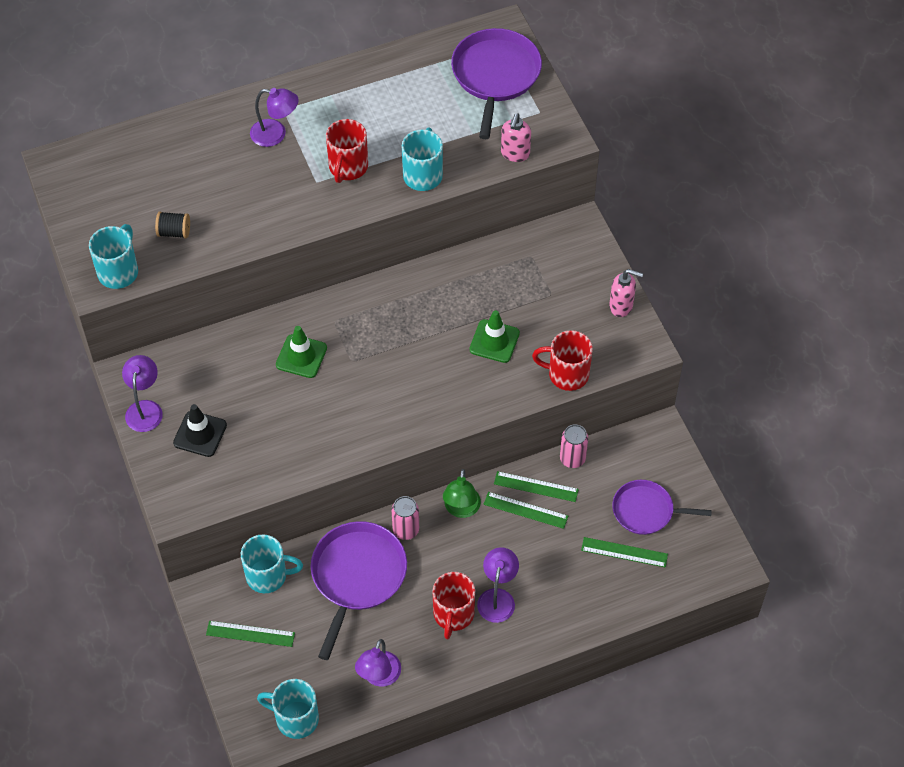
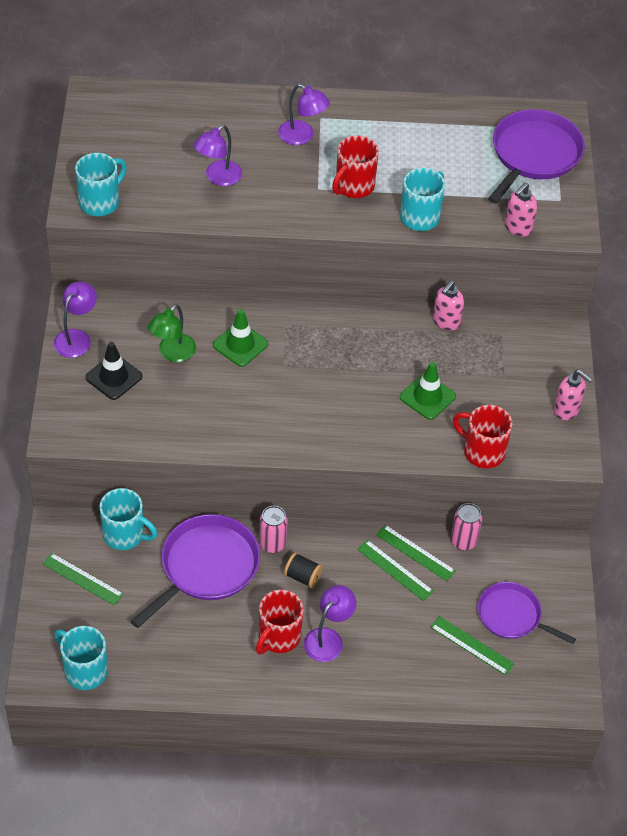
camera: 20 degrees right, 5 degrees down
black spool [155,211,190,239] -> black spool moved to [284,552,323,588]
purple lamp [355,639,401,687] -> purple lamp moved to [193,125,242,186]
green lamp [443,469,481,518] -> green lamp moved to [148,304,196,362]
none -> pink soap dispenser [433,281,464,331]

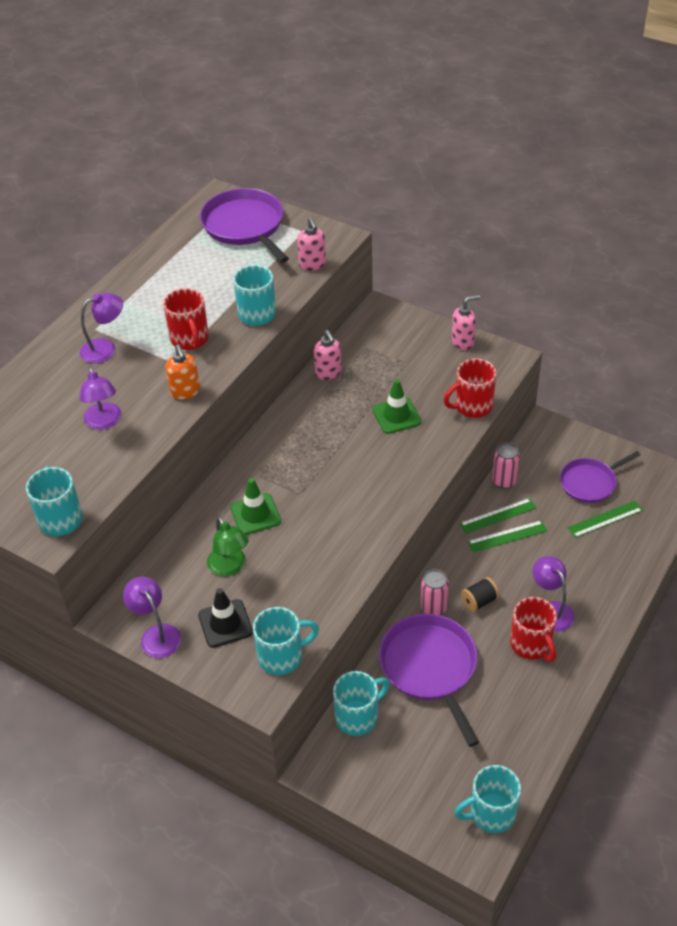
camera: 55 degrees left, 5 degrees down
green ruler [43,553,124,606] -> none
none -> orange soap dispenser [165,344,200,400]
none -> turquoise mug [253,607,319,675]

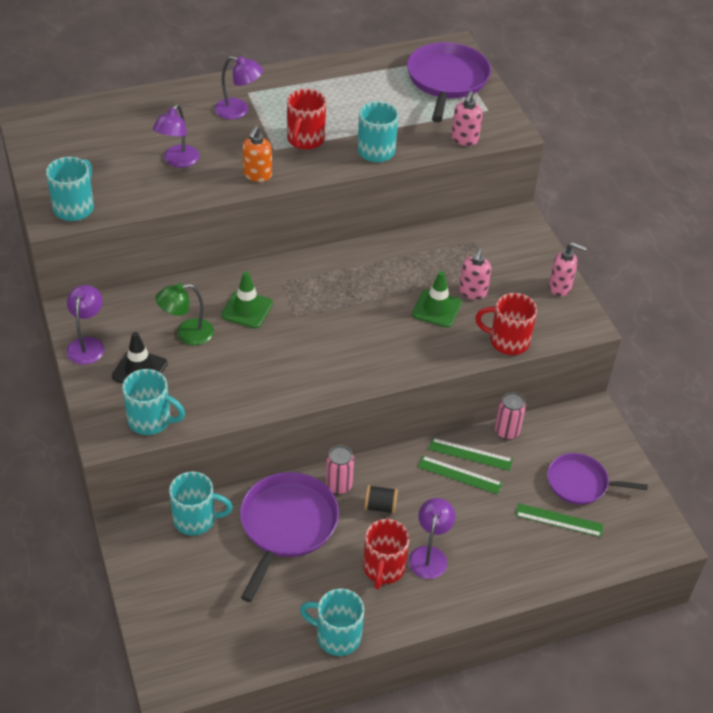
camera: 35 degrees right, 0 degrees up
green lamp [207,517,249,576] -> green lamp turned 60 degrees clockwise [155,283,214,346]
pink soap dispenser [314,330,342,380] -> pink soap dispenser moved to [459,248,491,300]
turquoise mug [454,765,521,833] -> turquoise mug moved to [300,589,364,656]

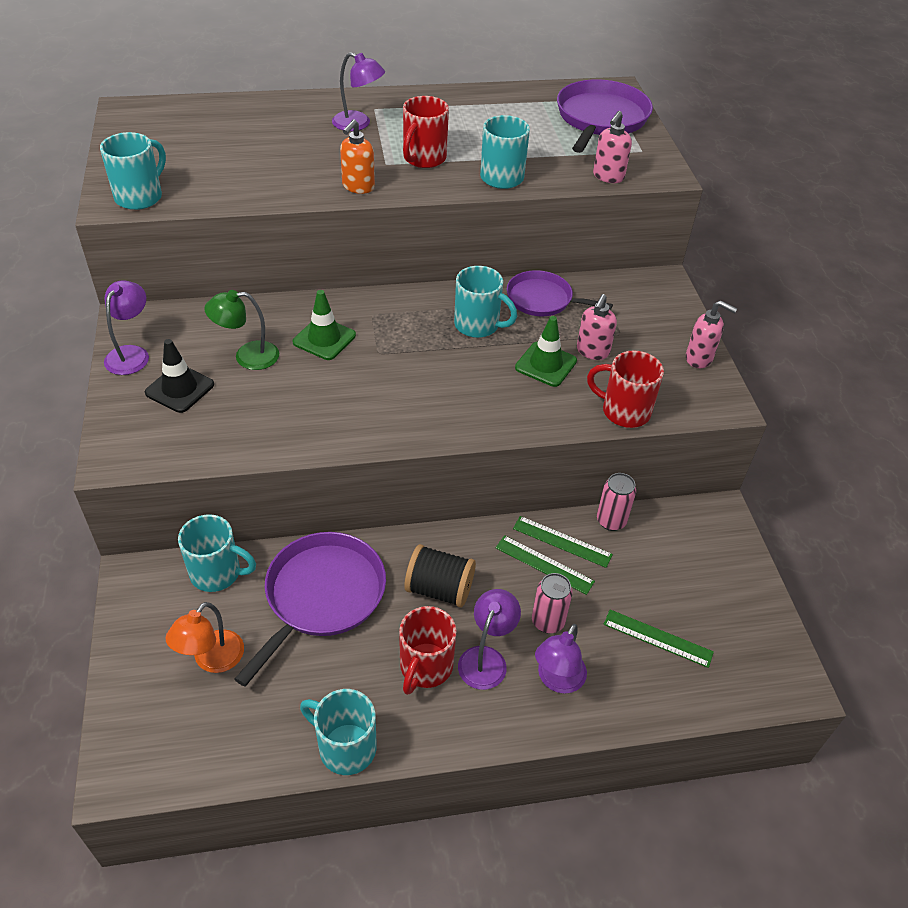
camera: 10 degrees right, 0 degrees up
turquoise mug [122,369,185,435] -> turquoise mug moved to [454,266,517,338]
purple lamp [153,104,200,168] -> purple lamp moved to [535,624,587,694]
pink can [326,445,354,494] -> pink can moved to [532,573,573,634]
black spool [364,485,398,514] -> black spool [404,544,476,608], size x1.57
purple pan [547,453,648,505] -> purple pan moved to [507,270,613,316]
none -> orange lamp [166,602,244,673]

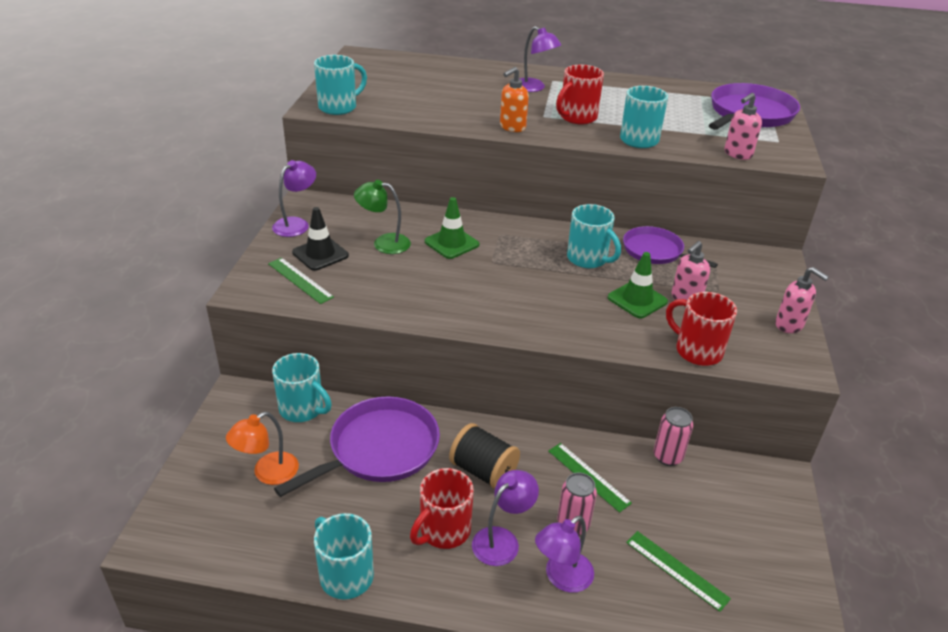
camera: 20 degrees right, 10 degrees down
green ruler [513,516,613,568] -> green ruler moved to [268,258,334,304]

